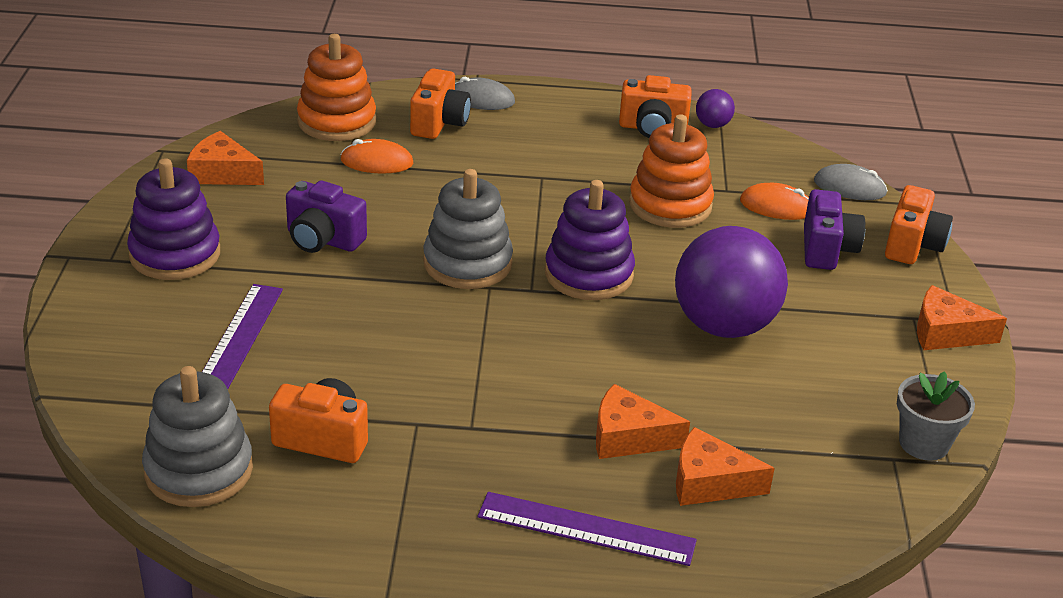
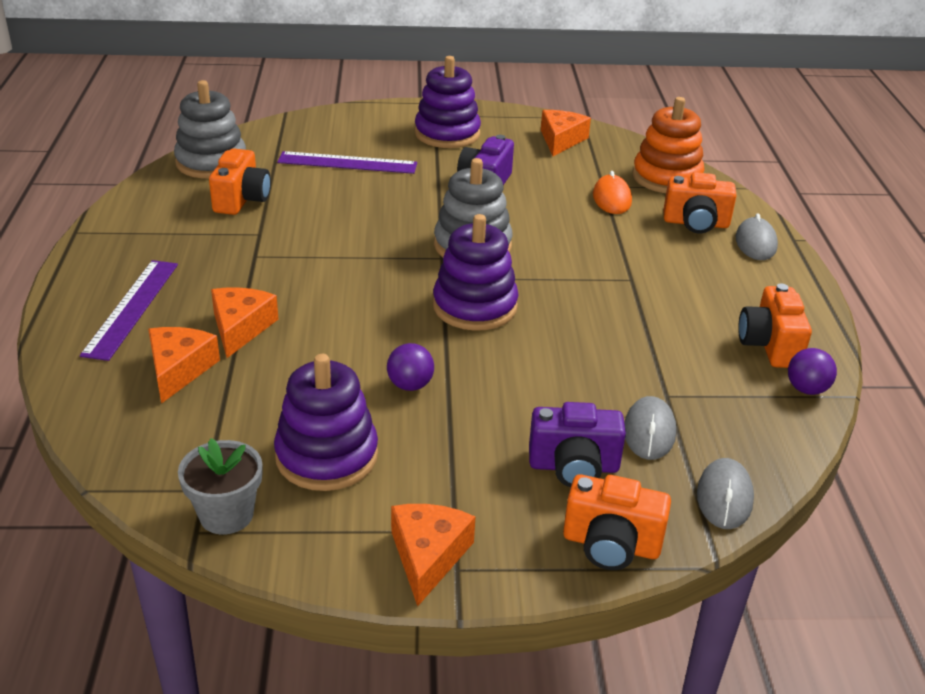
camera: 85 degrees right, 0 degrees up
orange stacking toy [629,114,714,228] -> none
purple ball [675,226,788,338] -> purple ball [387,343,434,391], size x0.42
orange mouse [740,183,809,220] -> grey mouse [624,396,676,460]
none -> purple stacking toy [274,354,378,491]

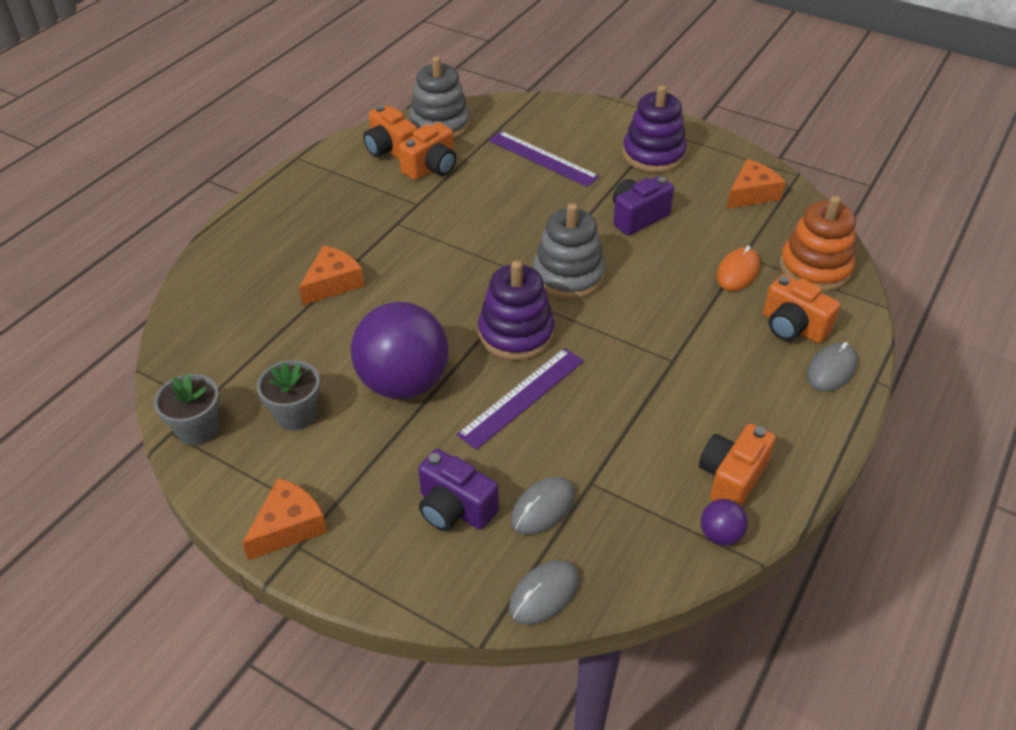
camera: 35 degrees right, 10 degrees up
purple ruler [80,260,178,361] -> purple ruler moved to [456,348,584,450]
orange cheese [148,327,220,404] -> none
purple stacking toy [274,354,378,491] -> grey flower pot [257,360,320,430]
purple ball [387,343,434,391] -> purple ball [351,302,448,399], size x2.36
orange camera [563,474,671,570] -> orange camera moved to [363,105,417,160]

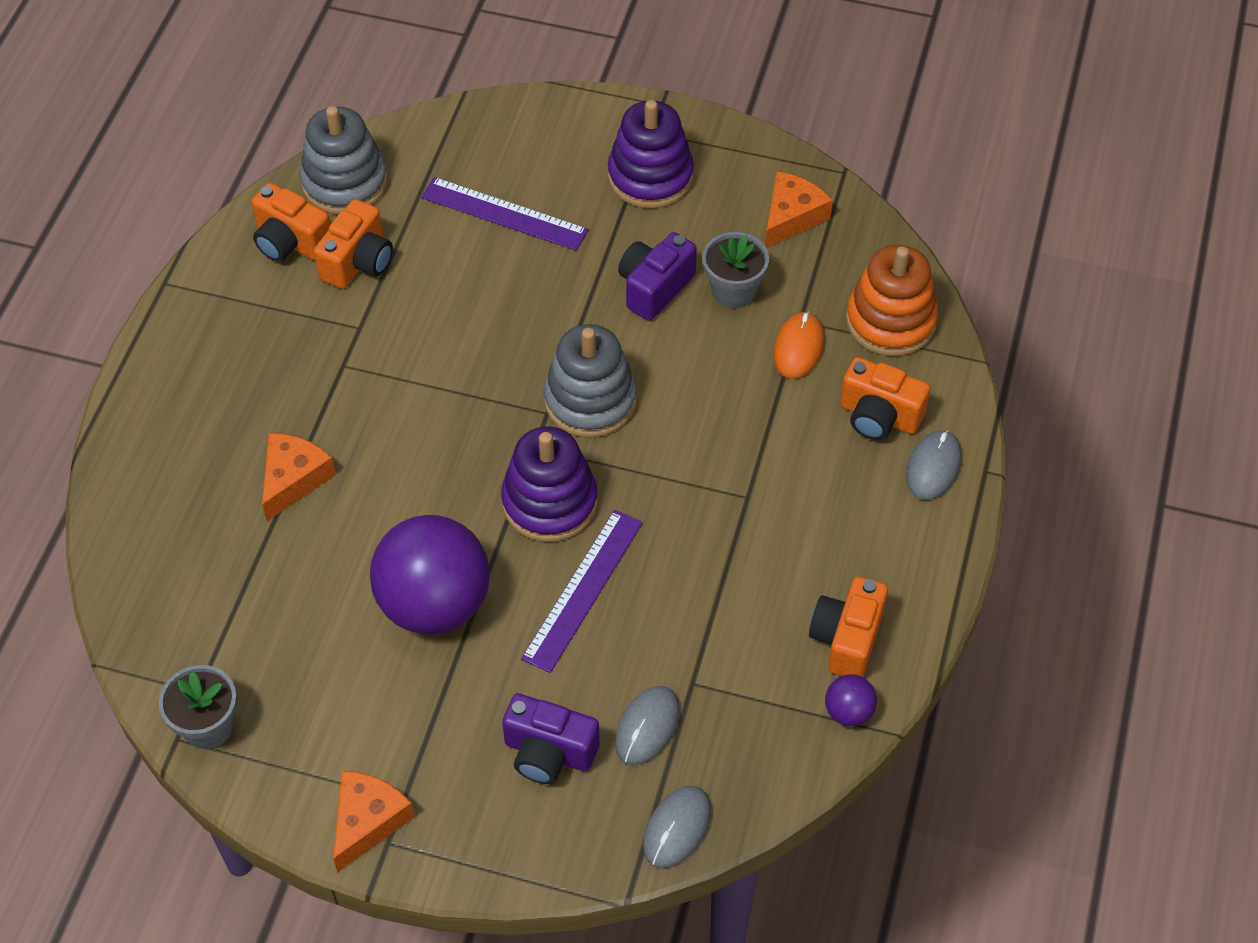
camera: 15 degrees left, 10 degrees up
grey flower pot [257,360,320,430] -> grey flower pot moved to [702,232,769,308]

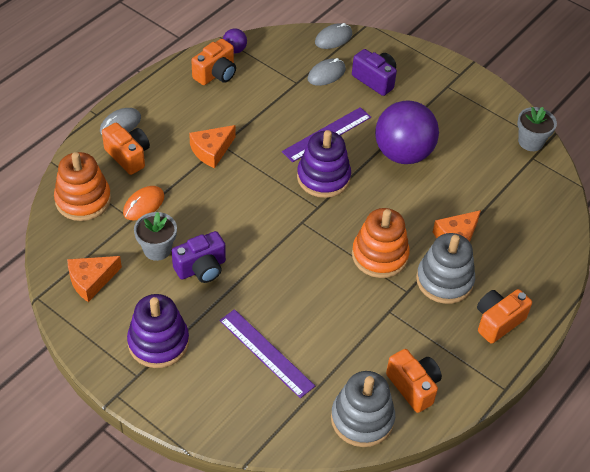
camera: 160 degrees left, 5 degrees down
orange camera [314,199,393,289] -> orange camera moved to [477,289,532,344]
orange cheese [333,771,415,873] -> orange cheese moved to [189,125,236,168]
grey stacking toy [544,324,637,438] -> grey stacking toy moved to [416,233,475,304]
none -> orange stacking toy [352,208,410,278]

